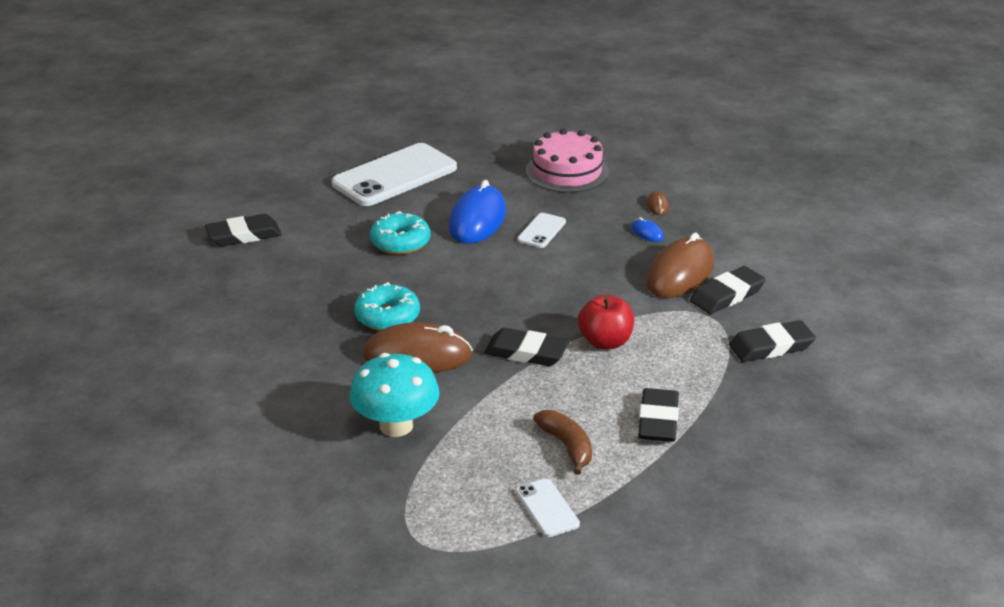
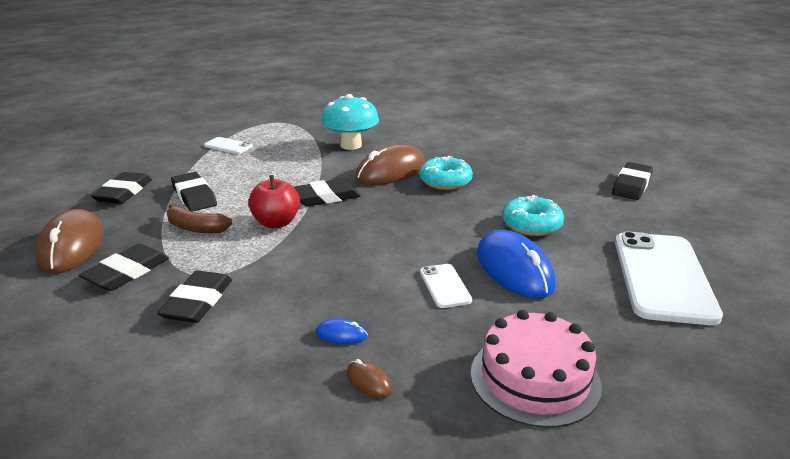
camera: 140 degrees right, 5 degrees down
brown banana [533,410,592,475] -> brown banana moved to [167,204,232,233]
brown mouse [646,233,714,298] -> brown mouse moved to [35,209,104,274]
none -> black eraser [91,172,152,204]

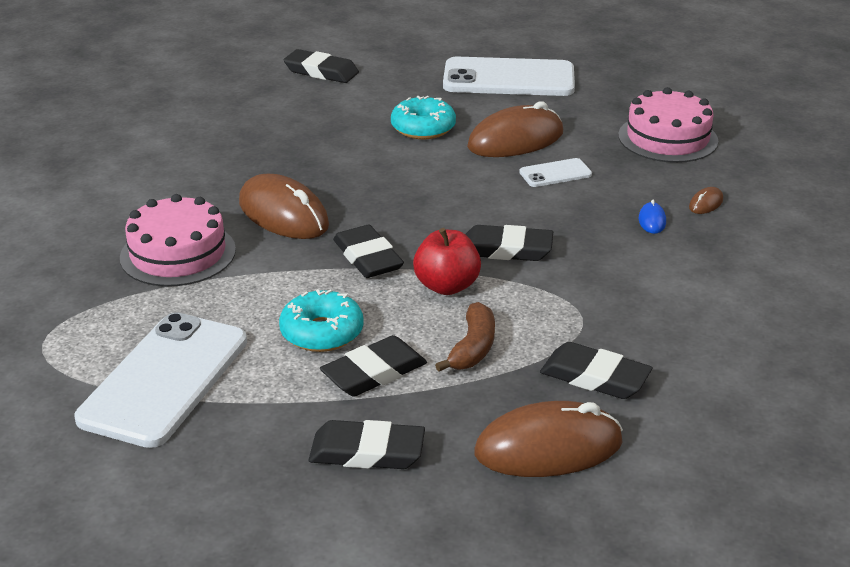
camera: 95 degrees left, 5 degrees up
black eraser [157,270,232,323] -> black eraser moved to [466,225,553,261]
white phone [204,137,253,154] -> white phone [75,312,247,448], size x2.20
turquoise mushroom [321,94,379,150] -> pink cake [120,194,236,287]
turquoise donut [419,156,473,190] -> turquoise donut moved to [279,289,364,352]
blue mouse [477,230,556,299] -> brown mouse [467,101,563,157]

